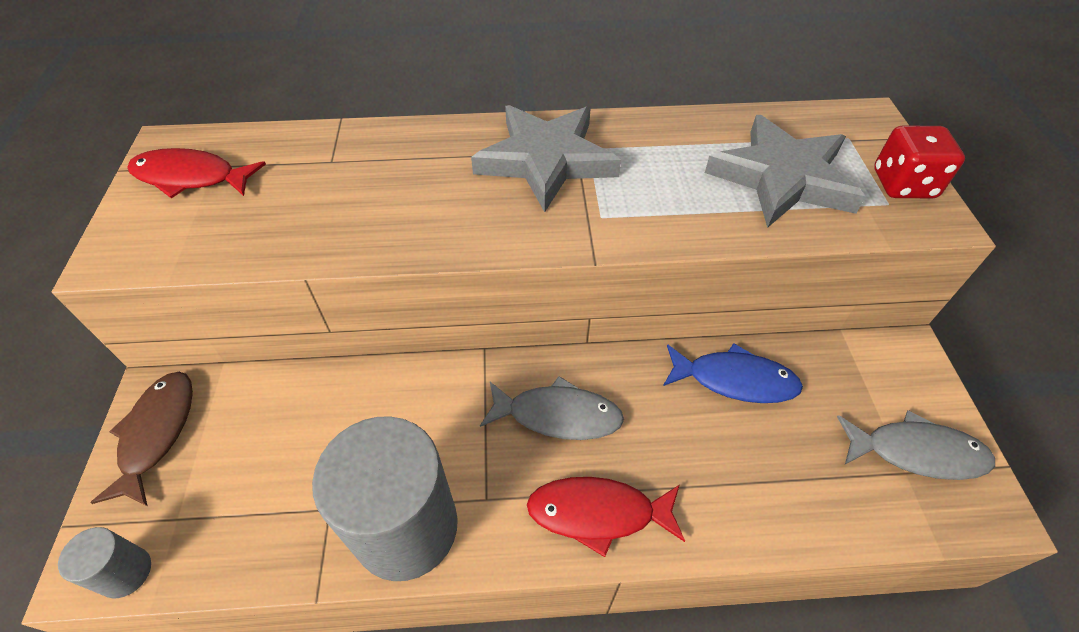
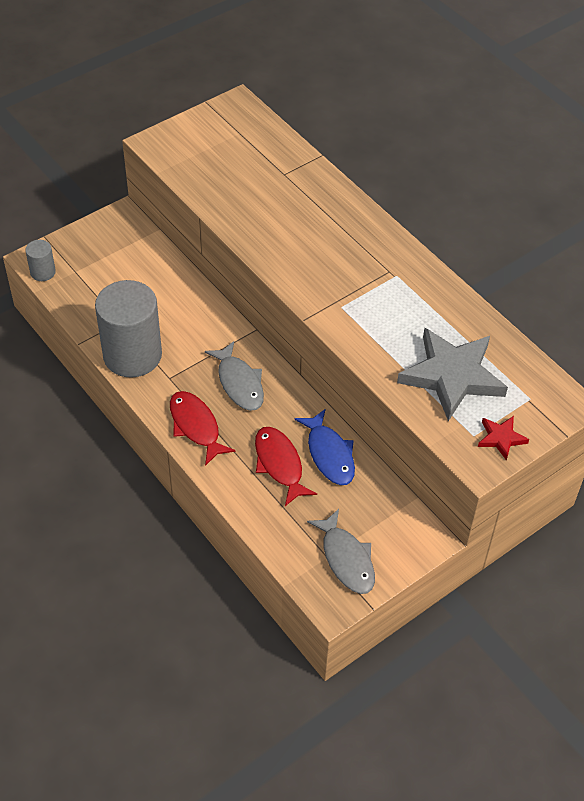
camera: 55 degrees right, 0 degrees up
brown fish [90,372,193,506] -> none
red fish [127,148,266,198] -> red fish moved to [255,427,317,506]
grey star [471,105,621,212] -> none
red dice [874,125,965,198] -> red star [478,416,529,461]

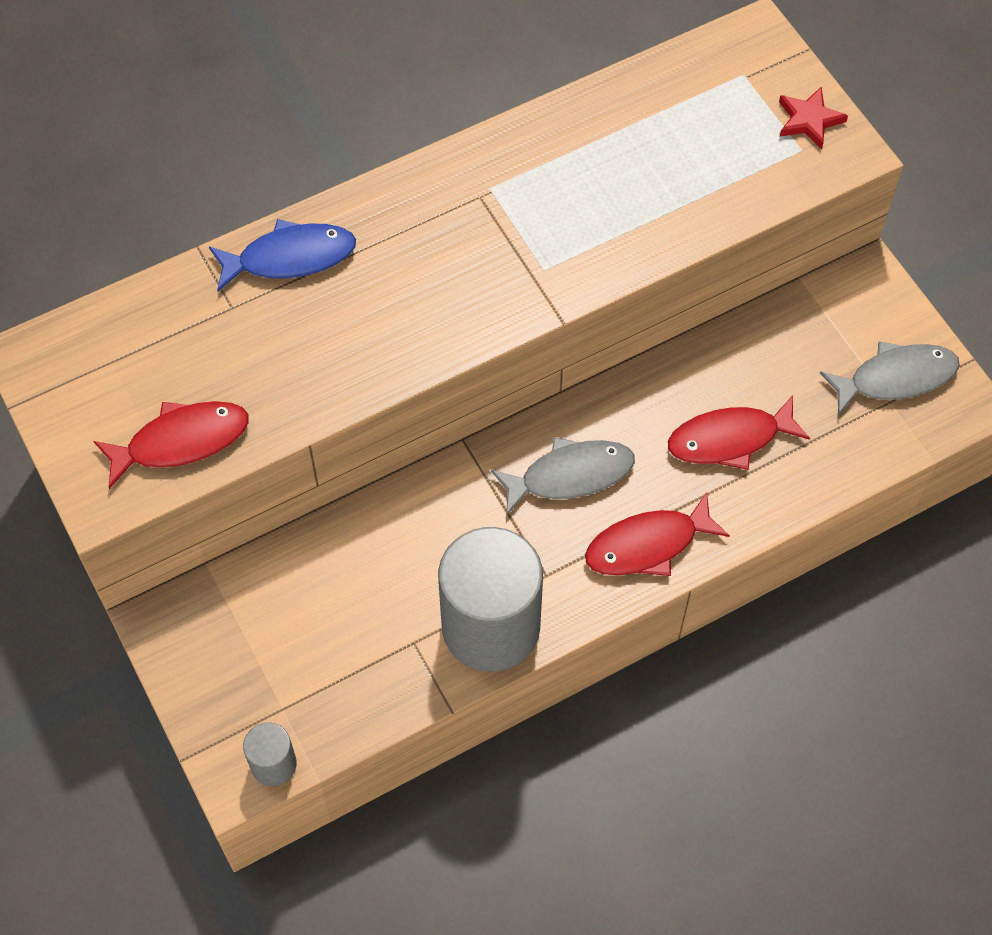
camera: 80 degrees left, 10 degrees up
blue fish [295,409,355,485] -> blue fish moved to [209,219,356,291]
grey star [397,328,508,421] -> none
none -> red fish [94,401,249,489]

